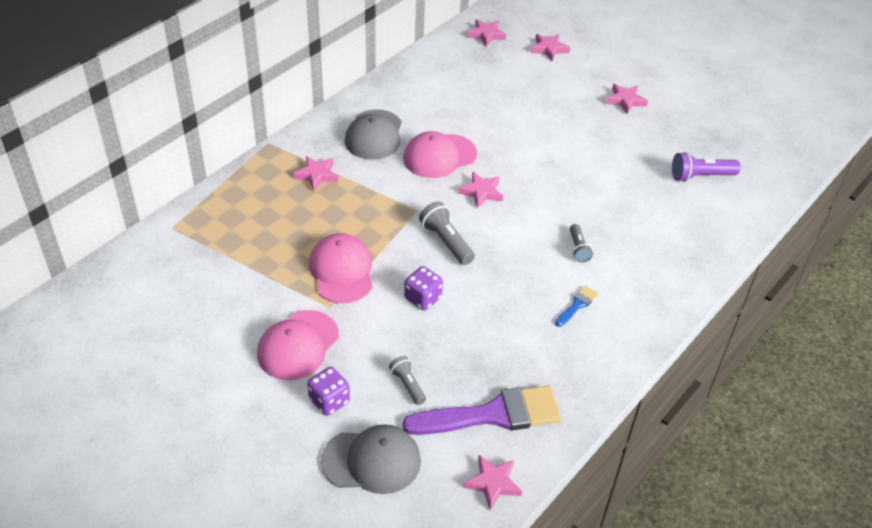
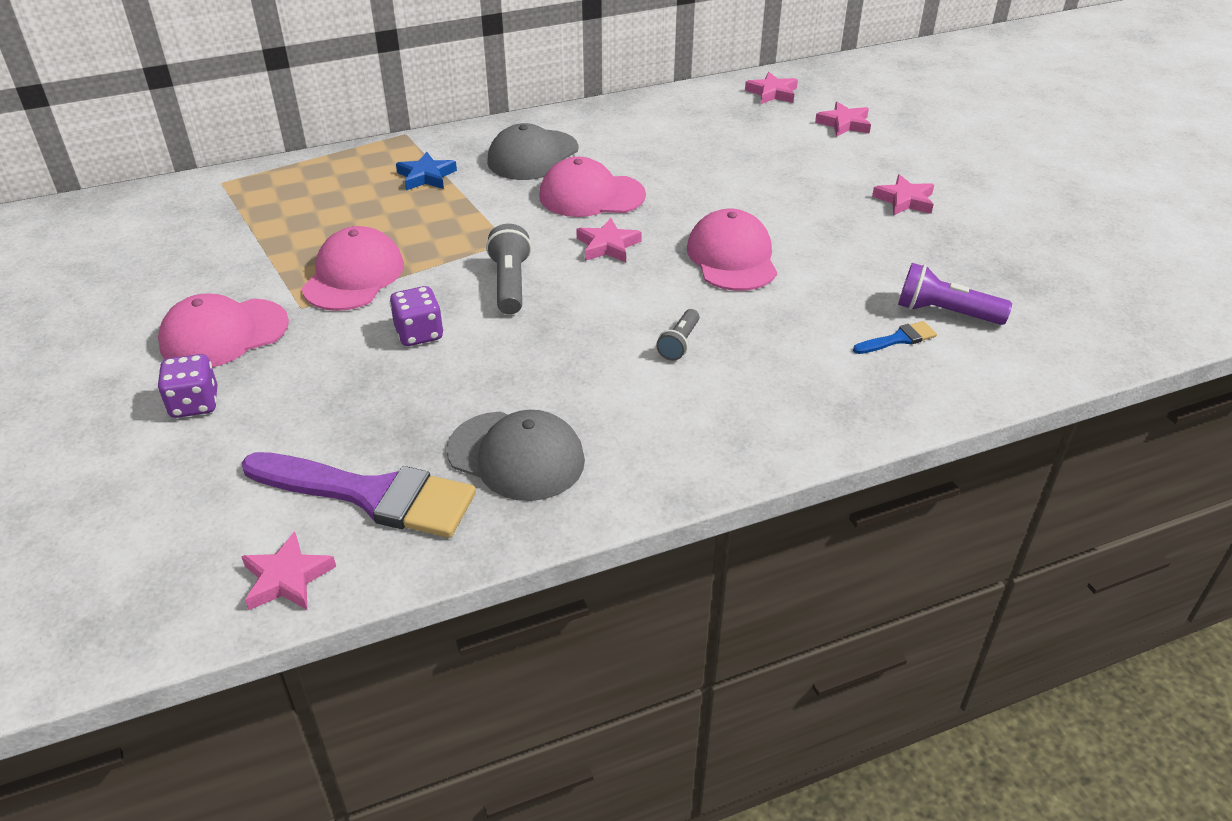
camera: 30 degrees right, 5 degrees down
pink star [293,156,338,192] -> blue star [396,152,457,190]
grey cap [321,424,421,494] -> grey cap moved to [446,410,585,501]
grey flashlight [389,356,426,405] -> none
blue brush [555,286,598,327] -> blue brush moved to [853,321,937,354]
none -> pink cap [687,208,777,291]

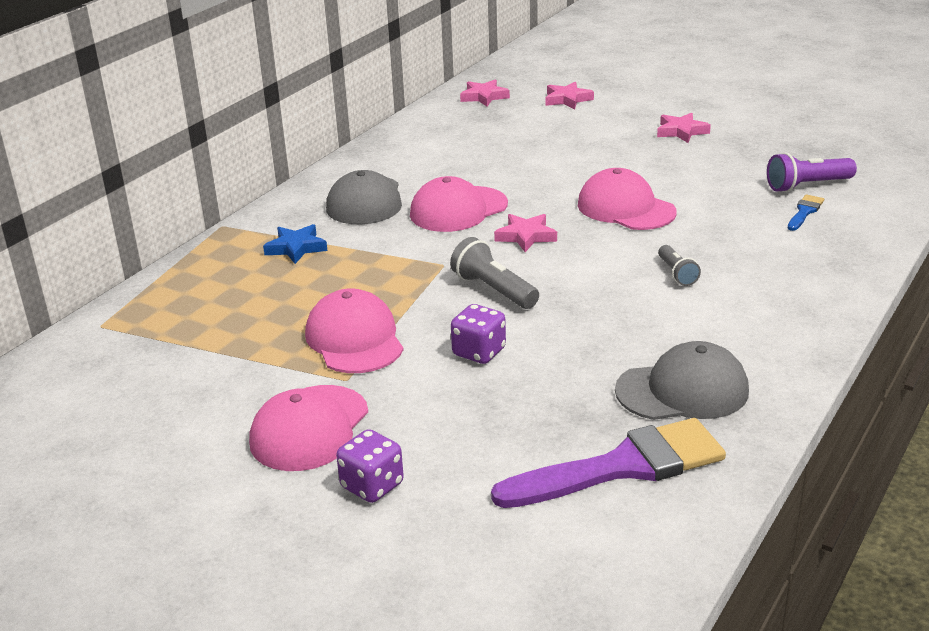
camera: 35 degrees left, 10 degrees down
pink star [241,531,336,610] -> none

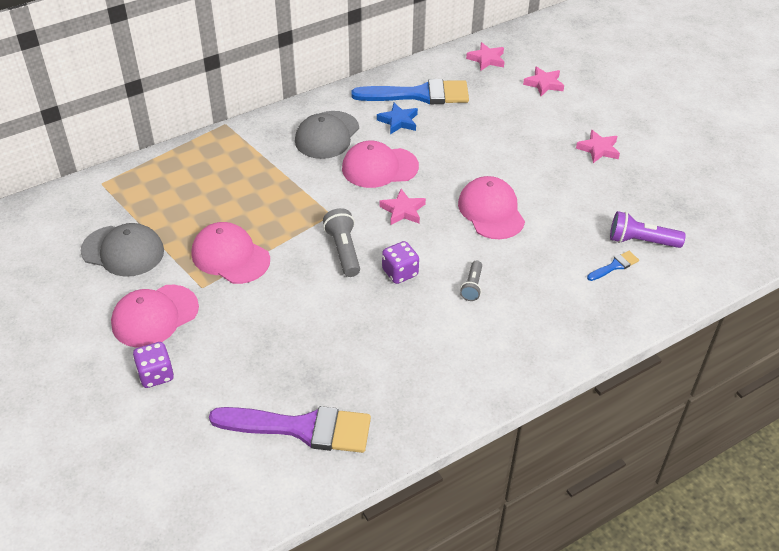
camera: 25 degrees right, 15 degrees up
blue star [263,224,327,264] -> blue star moved to [377,103,418,134]
pink cap [305,288,404,373] -> pink cap turned 60 degrees counterclockwise [191,222,270,284]
purple dice [451,304,506,364] -> purple dice moved to [382,241,419,284]
grey cap [615,341,749,420] -> grey cap moved to [81,223,164,277]
none -> blue brush [351,79,469,104]

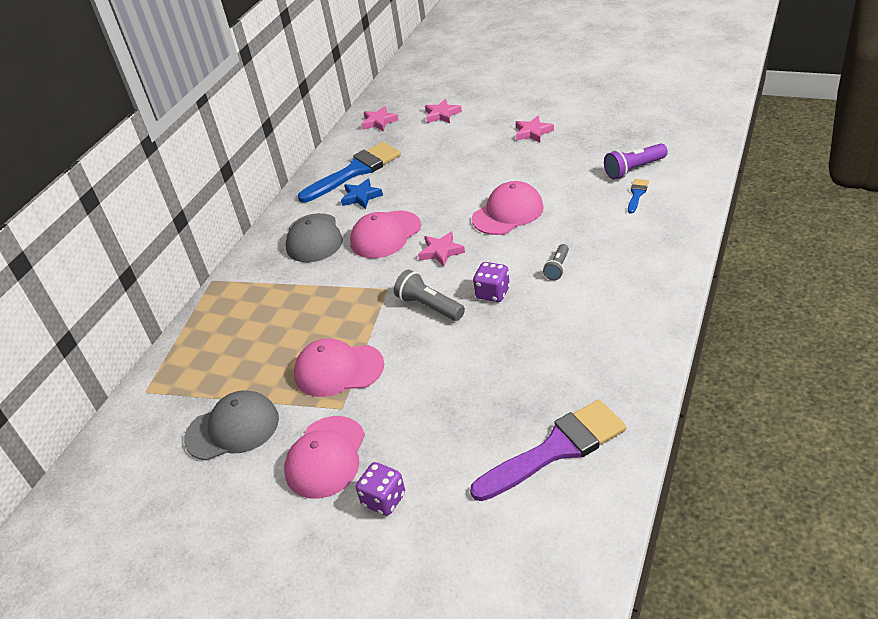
camera: 30 degrees left, 5 degrees down
pink cap [458,176,525,239] -> pink cap turned 105 degrees clockwise [472,181,544,235]
grey flashlight [460,260,482,301] -> grey flashlight turned 45 degrees clockwise [543,244,569,280]

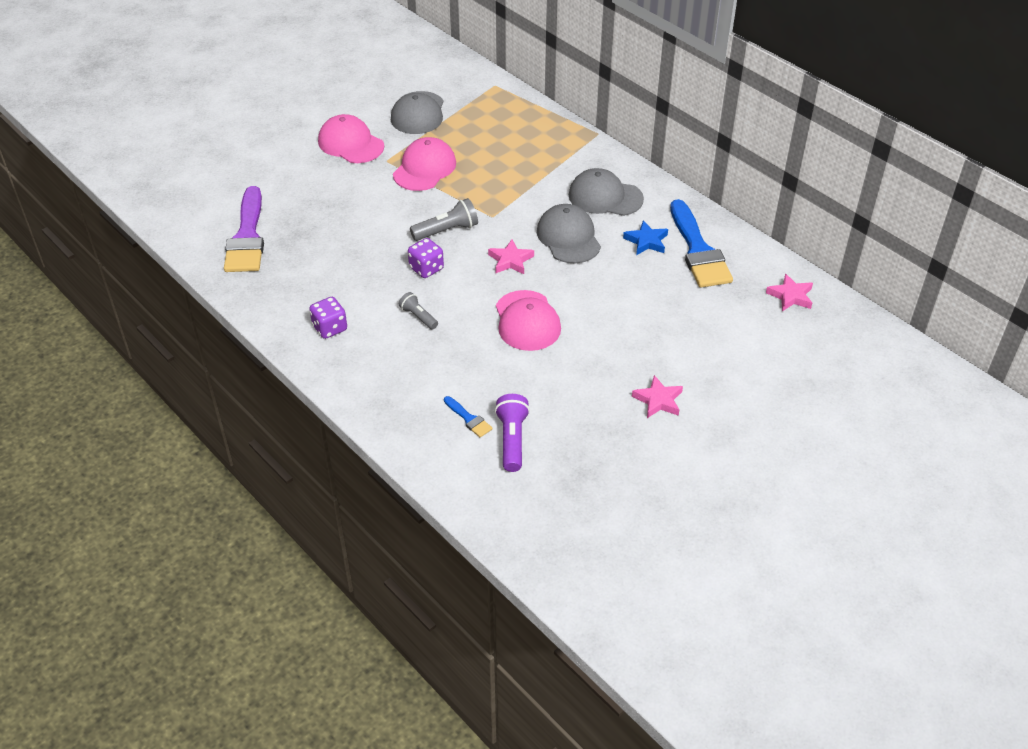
camera: 110 degrees right, 5 degrees up
pink cap [350,211,421,258] -> grey cap [537,204,601,263]
purple dice [356,462,405,516] -> purple dice moved to [309,297,347,339]
pink star [425,99,462,123] -> none

